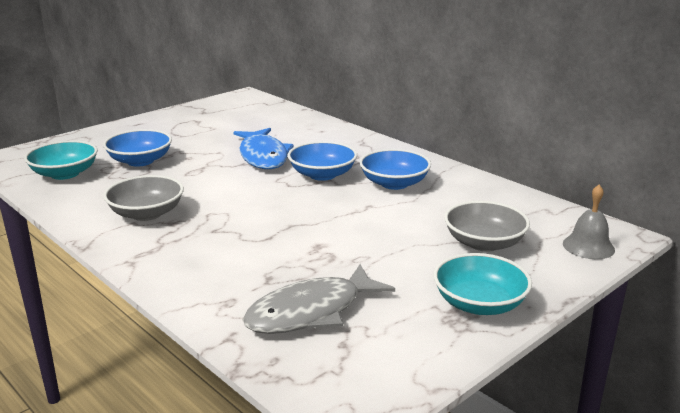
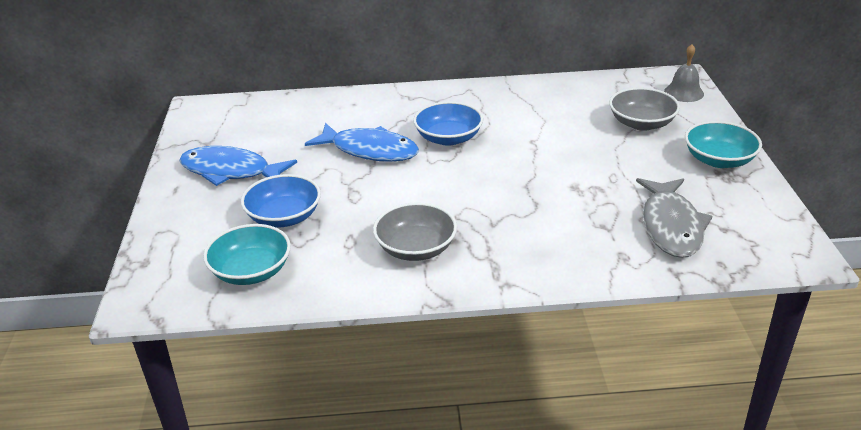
camera: 50 degrees left, 10 degrees up
blue bowl [359,149,431,190] -> none
none -> blue fish [179,146,297,186]

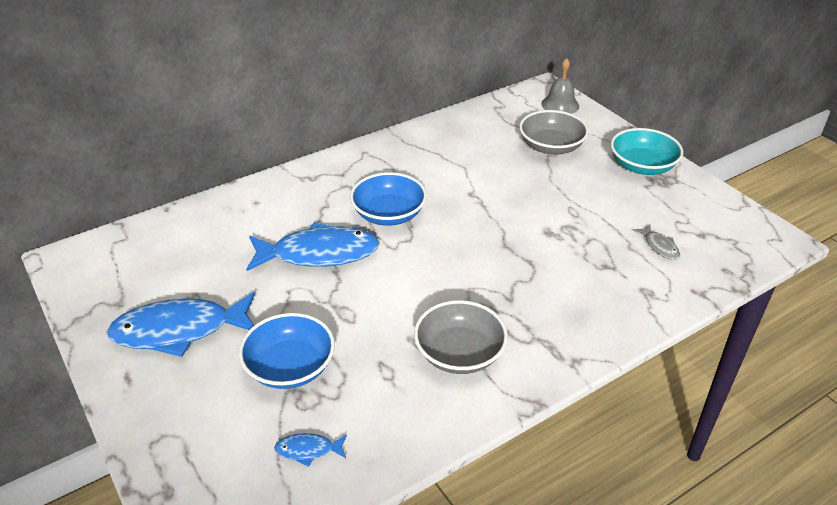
camera: 30 degrees left, 5 degrees up
turquoise bowl [203,224,291,285] -> blue fish [274,433,347,467]
grey fish [636,178,712,258] -> grey fish [633,224,680,260], size x0.43

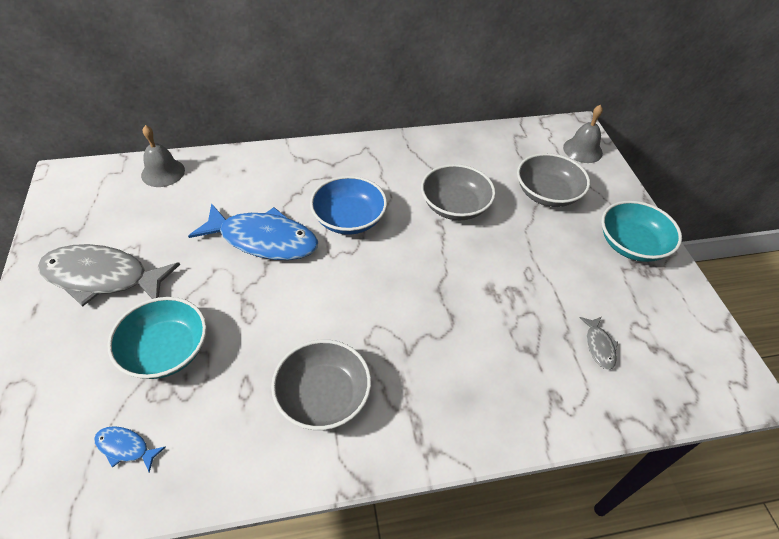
camera: 20 degrees right, 10 degrees up
blue fish [107,292,255,357] -> grey fish [38,244,180,306]
blue bowl [239,313,335,389] -> turquoise bowl [108,297,207,379]
none -> grey bell [141,125,185,187]
none -> grey bowl [421,164,496,220]

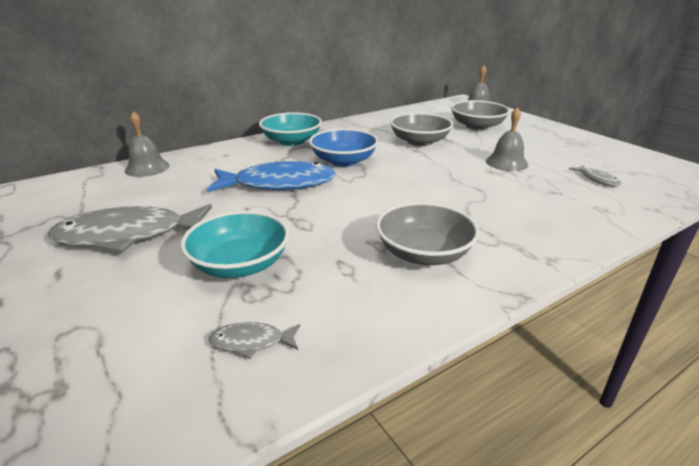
camera: 20 degrees left, 20 degrees down
blue fish [94,426,166,472] -> grey fish [209,322,300,359]
turquoise bowl [601,200,682,262] -> turquoise bowl moved to [259,112,322,146]
none -> grey bell [486,107,528,171]

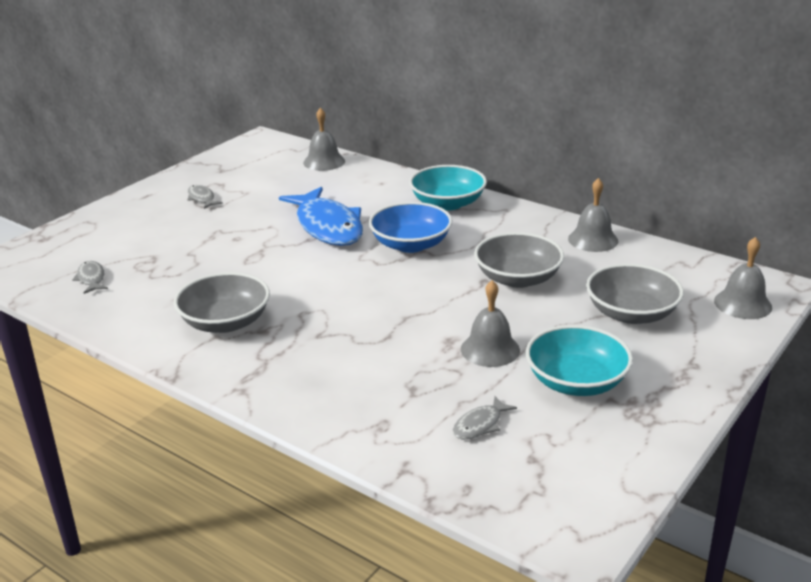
camera: 70 degrees right, 0 degrees up
grey fish [48,204,212,253] -> grey fish [188,185,223,209], size x0.43
turquoise bowl [180,211,289,278] -> turquoise bowl moved to [526,325,633,396]
none -> grey bell [568,178,618,252]

